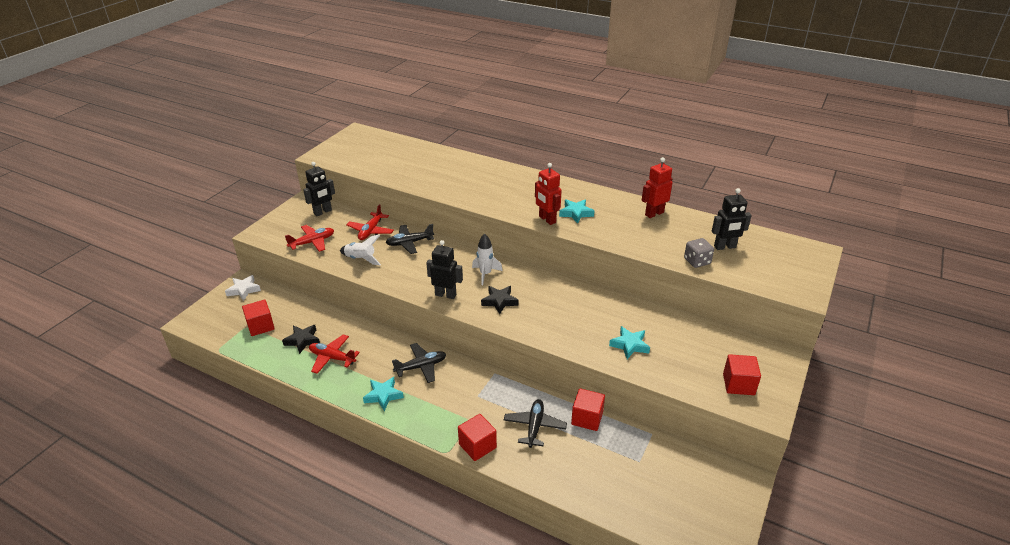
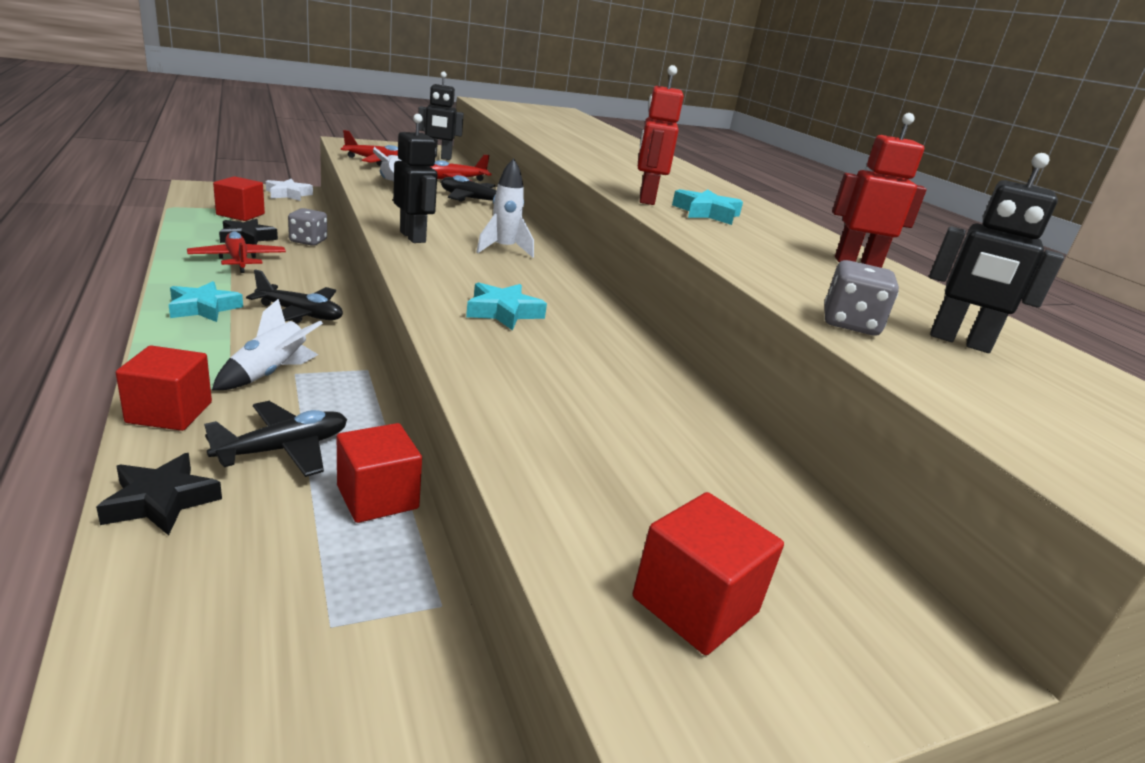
camera: 35 degrees right, 10 degrees down
black star [481,286,518,314] -> black star moved to [96,453,222,536]
turquoise star [609,326,650,359] -> turquoise star moved to [466,282,547,331]
none -> white rocket [212,299,323,390]
none -> grey dice [288,208,327,246]

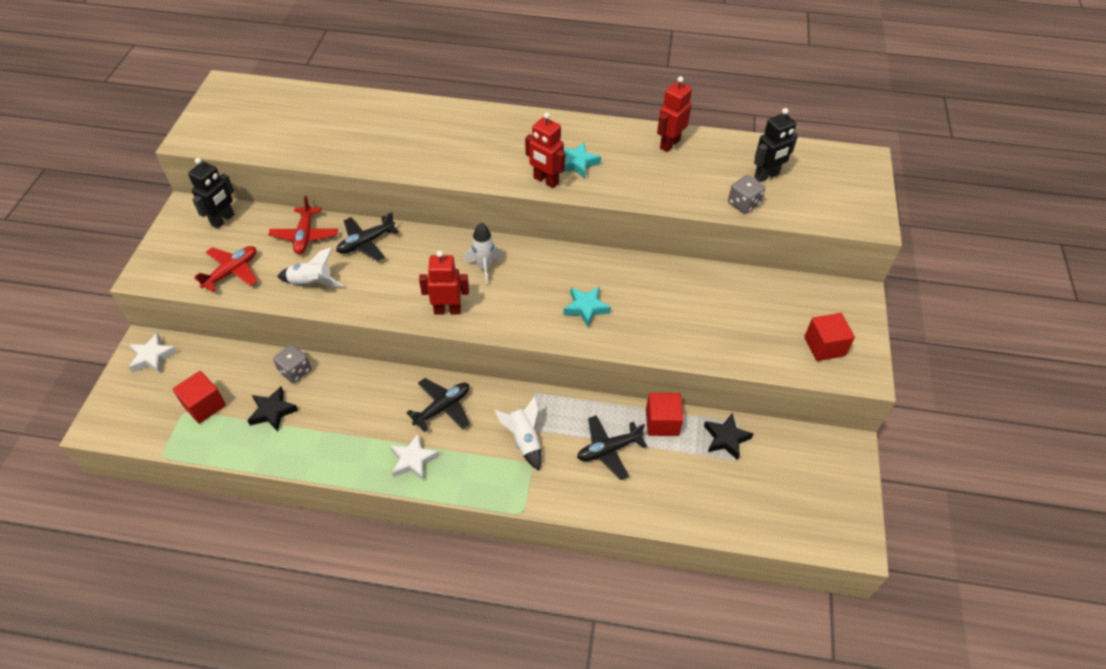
camera: 55 degrees left, 25 degrees up
black star [96,453,222,536] -> black star moved to [704,413,753,460]
red cube [116,345,212,431] -> none
turquoise star [168,281,243,322] -> white star [390,434,440,481]
red plane [187,231,286,273] -> none
black plane [204,401,347,477] -> black plane turned 105 degrees counterclockwise [577,415,647,480]
black robot [393,114,437,243] -> red robot [419,251,469,315]

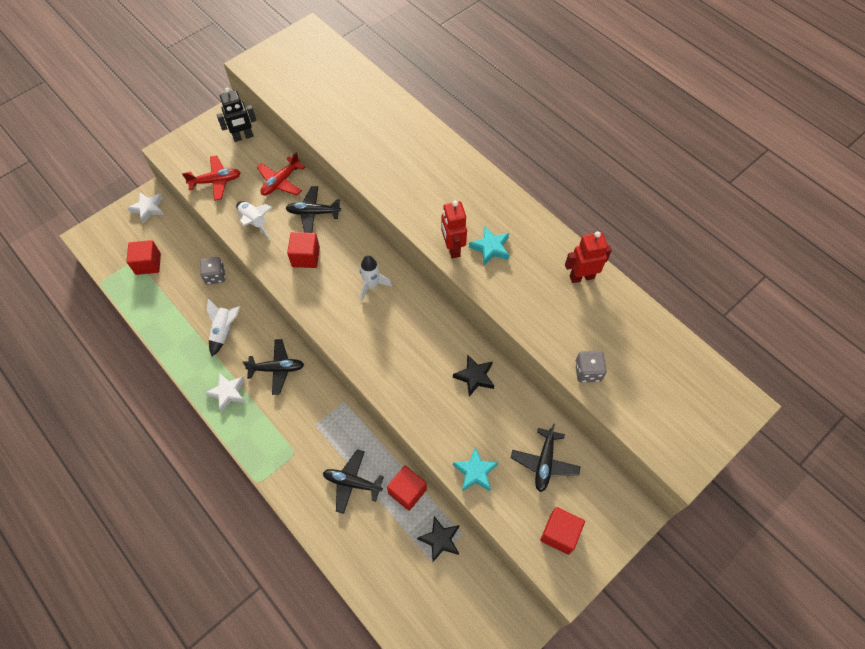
camera: 40 degrees right, 10 degrees up
black star [247,386,298,432] -> black star moved to [453,355,494,397]
red robot [419,251,469,315] -> none
white rocket [495,396,542,471] -> white rocket moved to [206,299,240,356]
turquoise star [563,286,611,327] -> turquoise star moved to [453,447,498,491]
black robot [754,108,798,182] -> none
none -> red cube [287,232,320,268]
none -> black plane [511,424,581,492]

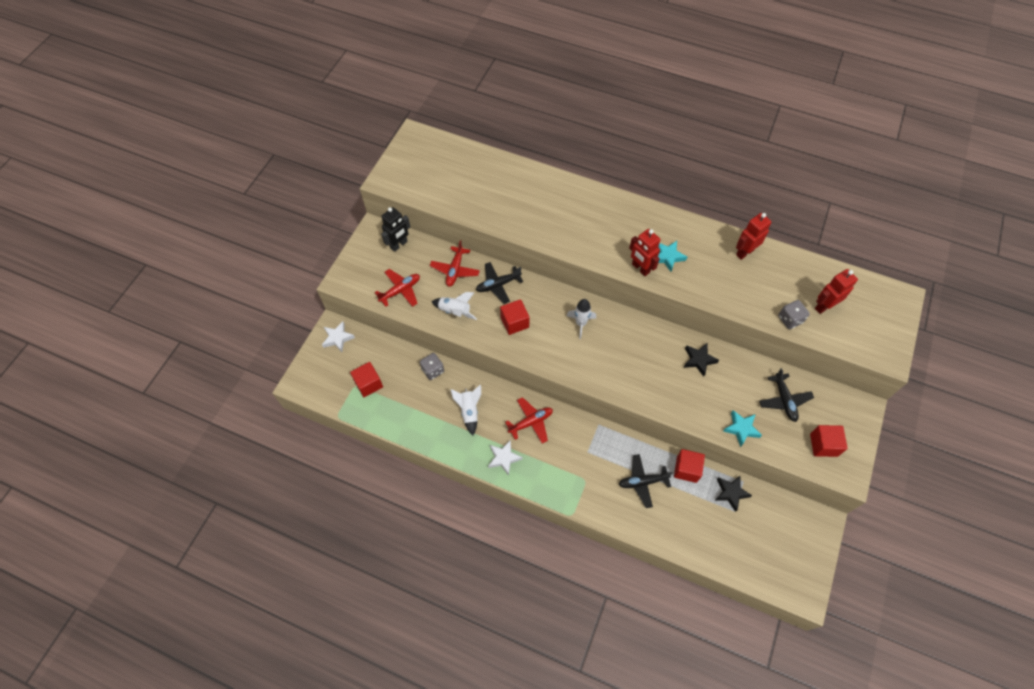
camera: 25 degrees left, 0 degrees up
black plane [242,339,304,395] -> red plane [505,397,553,444]
none -> red robot [815,269,858,314]

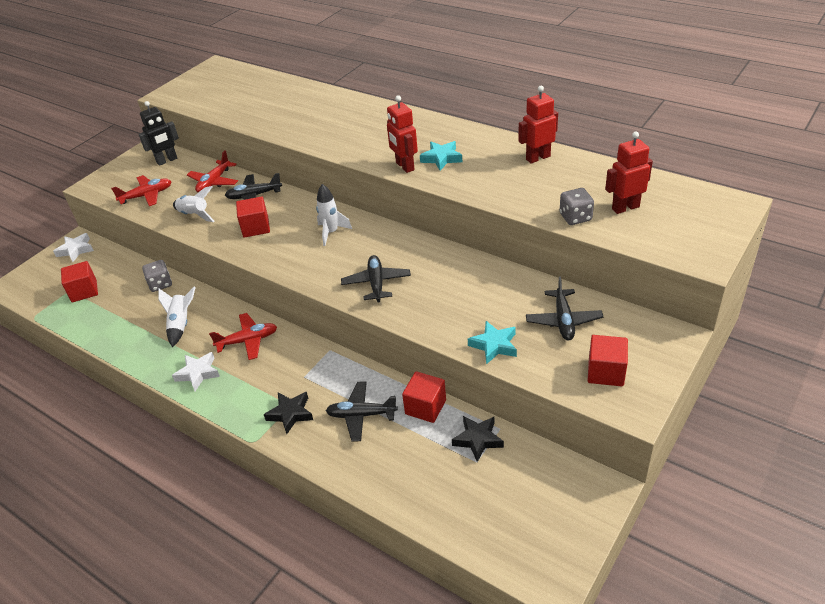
camera: 15 degrees right, 20 degrees down
black star [684,343,719,376] -> black star moved to [264,392,313,434]
none -> black plane [341,255,411,303]

